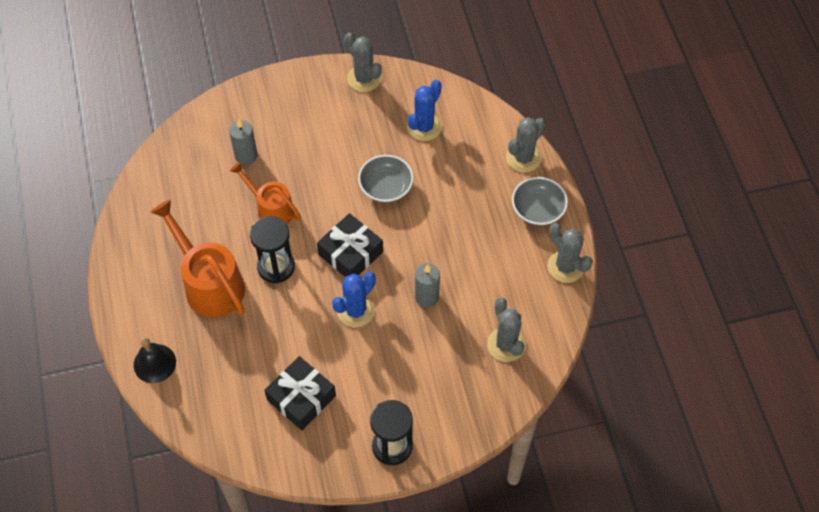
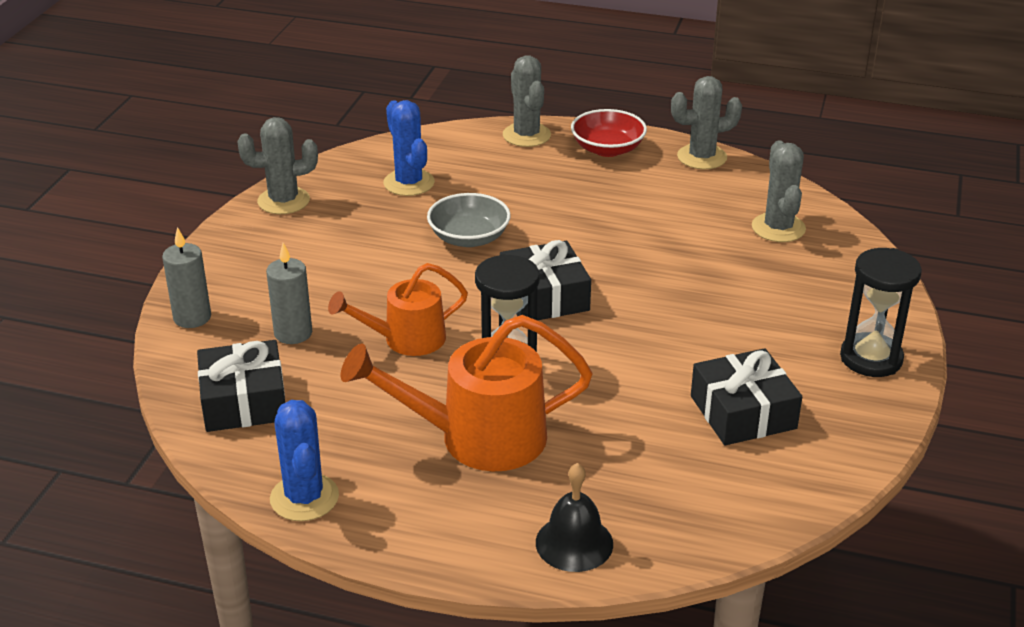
camera: 60 degrees left, 25 degrees down
blue cactus [332,272,376,328] -> blue cactus moved to [270,400,339,521]
grey candle [415,263,440,307] -> grey candle moved to [162,227,211,328]
grey cactus [487,297,526,362] -> grey cactus turned 75 degrees clockwise [752,140,806,242]
grey bowl [512,177,568,226] -> red bowl [571,109,647,157]
none -> black gift [197,340,285,432]

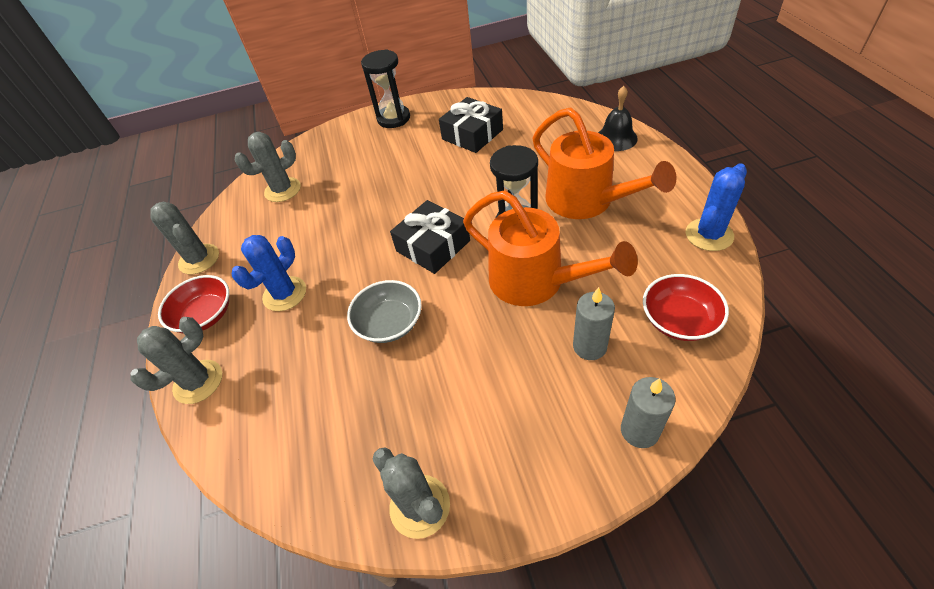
camera: 115 degrees left, 15 degrees up
black gift [197,340,285,432] -> red bowl [643,274,729,341]
orange watering can [328,263,468,356] -> orange watering can [463,191,638,306], size x1.57
blue cactus [383,100,435,196] -> blue cactus moved to [232,235,306,311]

